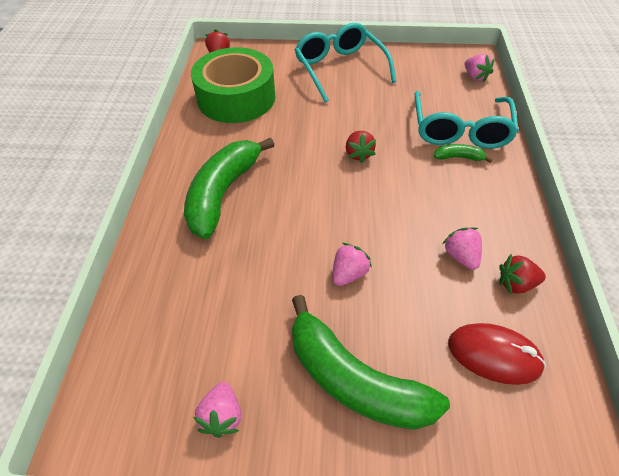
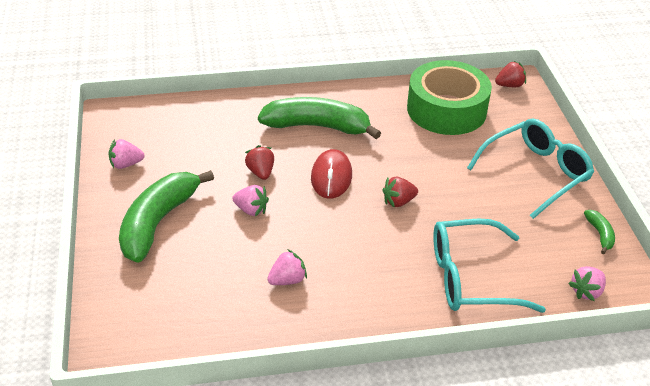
camera: 75 degrees right, 10 degrees down
green banana [434,144,492,163] -> green banana moved to [584,210,615,254]
red mouse [448,323,546,385] -> red mouse moved to [311,149,352,199]
red strawberry [499,254,546,294] -> red strawberry moved to [245,145,274,180]

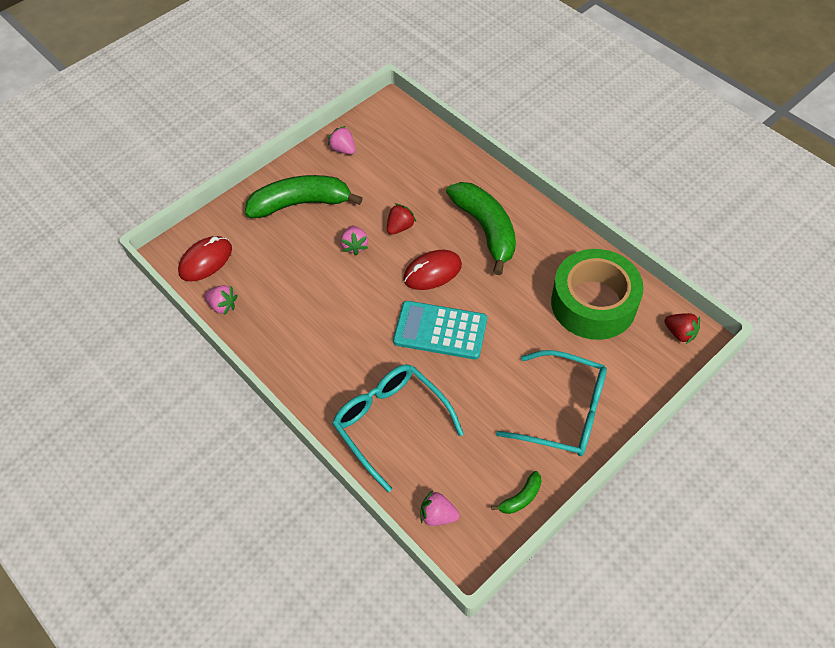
camera: 60 degrees right, 15 degrees up
pink strawberry [267,249,307,285] -> pink strawberry moved to [204,285,238,315]
red strawberry [383,177,418,208] -> turquoise calculator [393,301,487,360]
none -> red mouse [178,236,232,281]

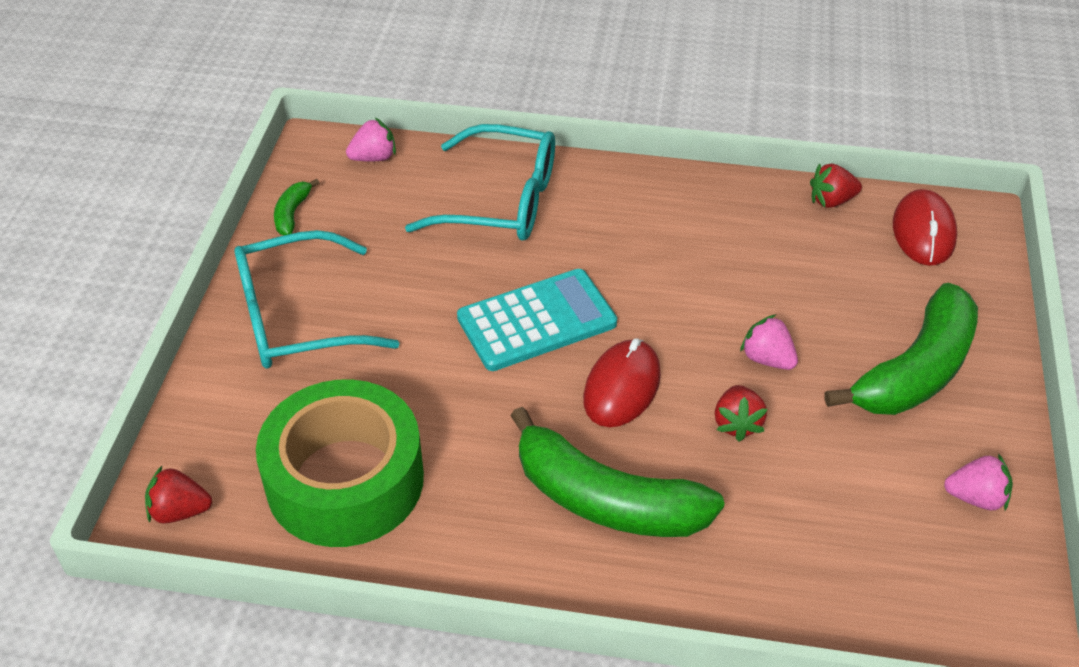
camera: 140 degrees right, 10 degrees down
pink strawberry [204,285,238,315] -> red strawberry [810,163,862,208]

